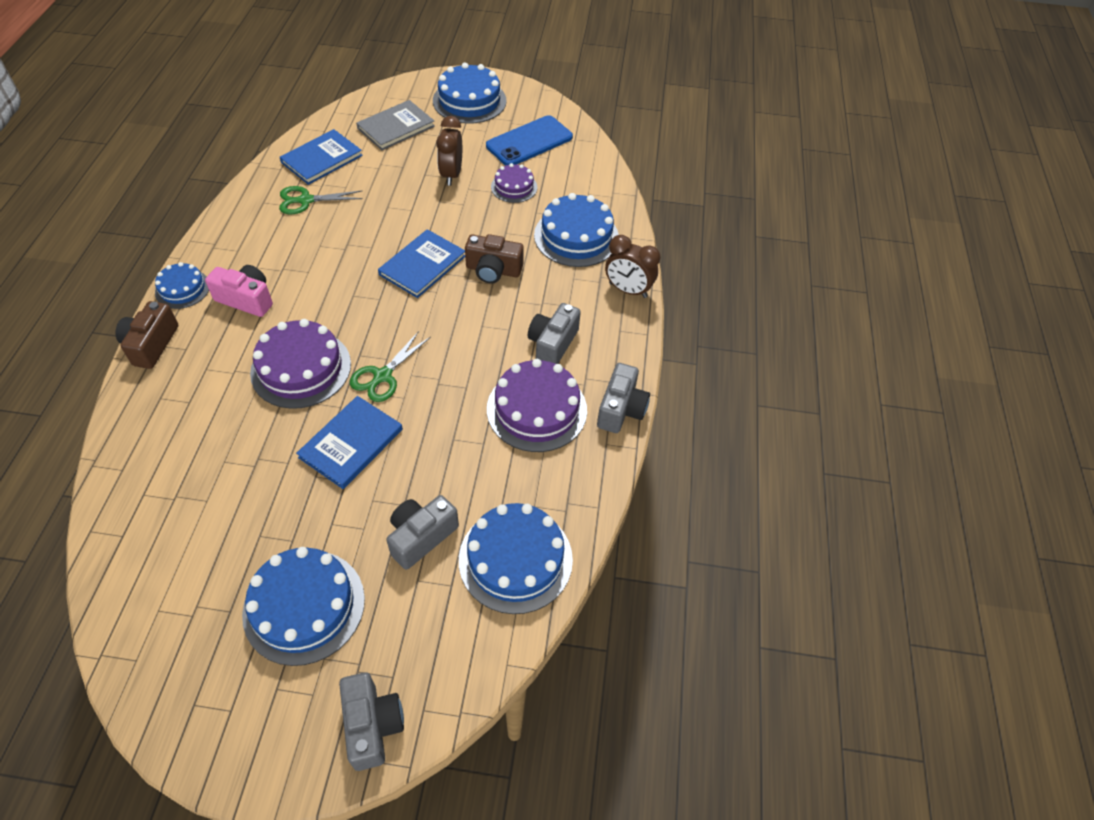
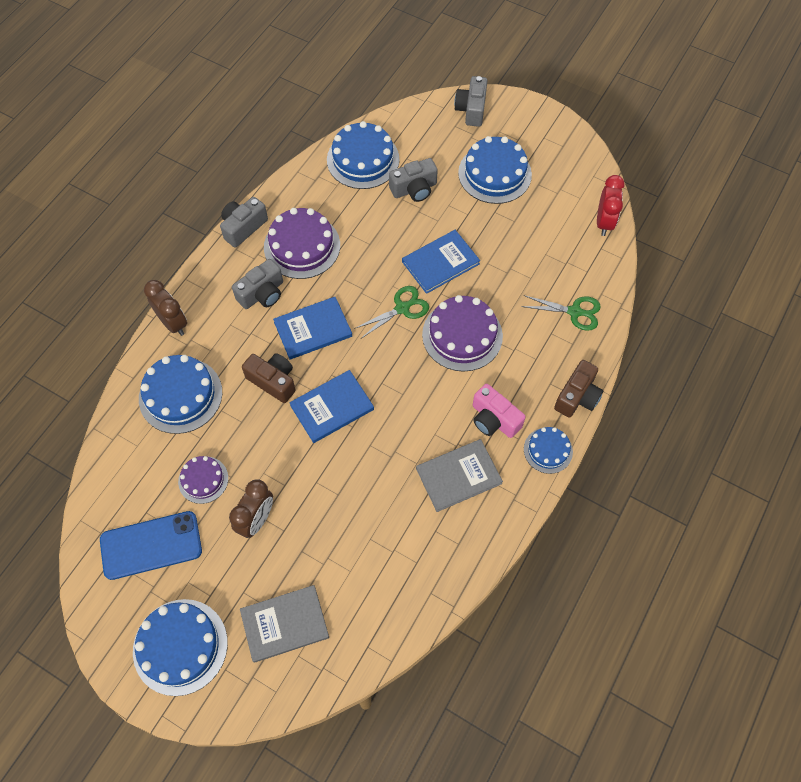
camera: 155 degrees left, 10 degrees up
green scissors [279,186,363,214] -> green scissors moved to [521,295,601,331]
blue book [280,129,363,185] -> blue book moved to [273,297,352,359]
none -> grey book [416,439,503,512]
none -> red clock [597,175,625,236]

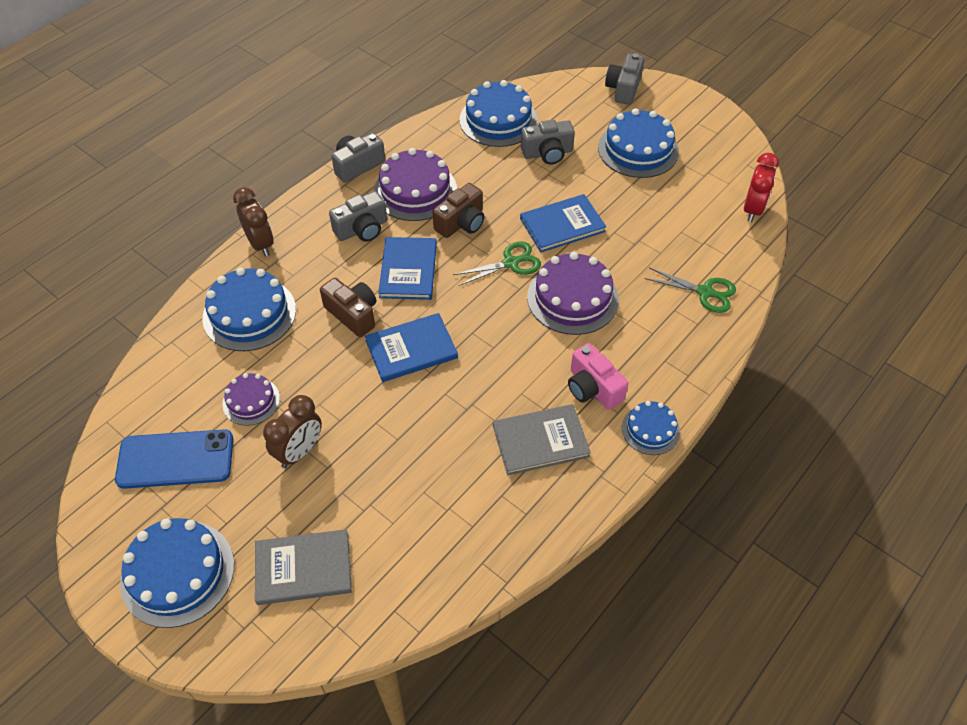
camera: 10 degrees right, 10 degrees down
blue book [273,297,352,359] -> blue book turned 75 degrees counterclockwise [378,237,437,300]
brown camera [554,360,604,418] -> brown camera moved to [433,183,484,238]

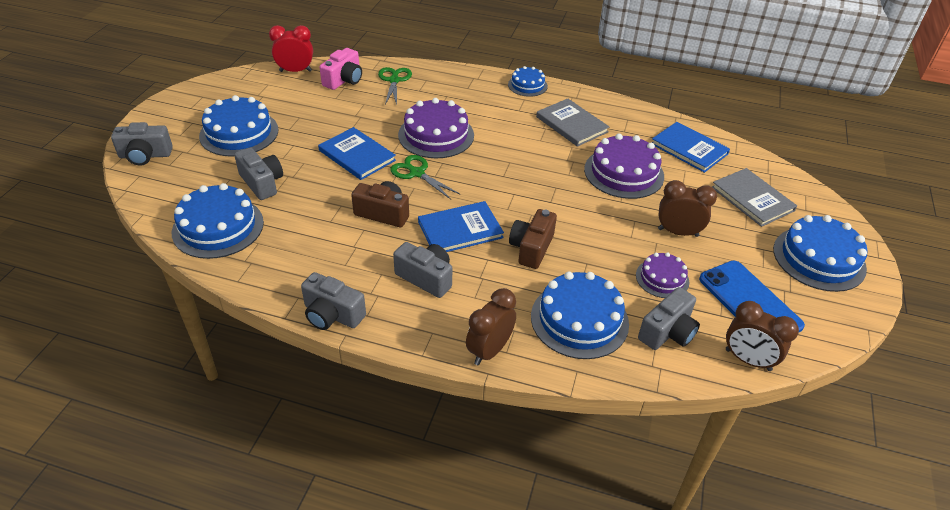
camera: 115 degrees left, 10 degrees down
blue book [365,313,458,382] -> blue book moved to [652,122,730,173]
purple cake [374,148,457,221] -> purple cake moved to [584,134,664,199]
pink camera [568,343,628,410] -> pink camera moved to [320,48,362,90]
none -> grey camera [638,287,700,350]
none -> brown clock [726,301,799,371]

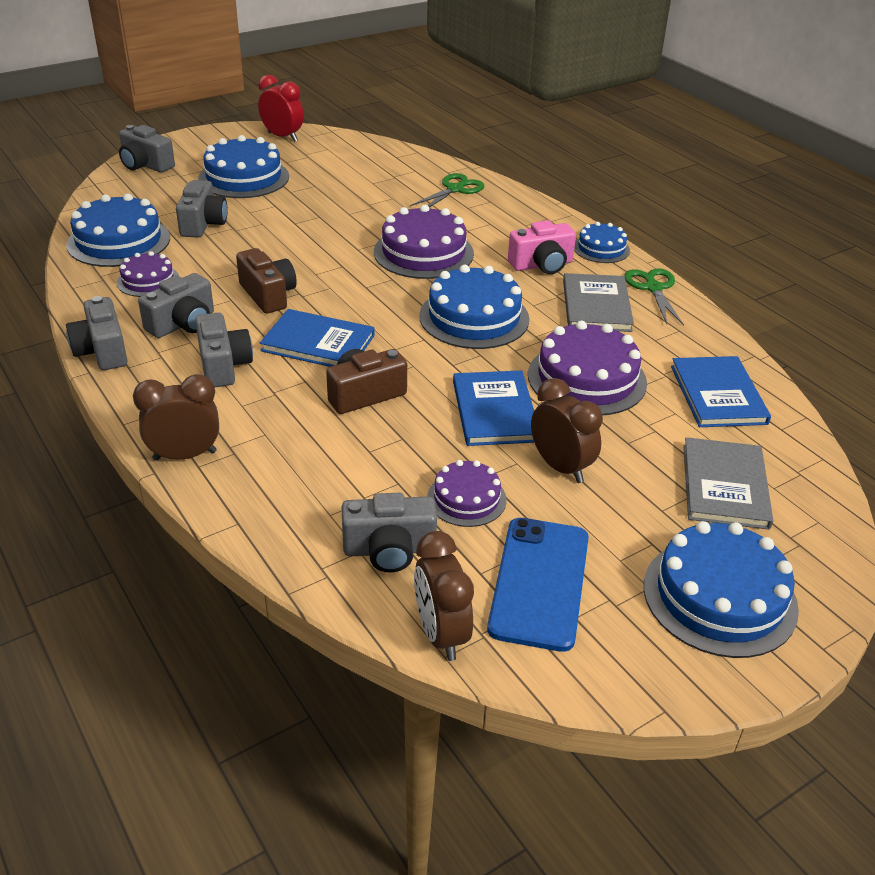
camera: 40 degrees right, 5 degrees down
red clock [269,25,313,72] -> red clock moved to [258,75,304,142]
blue book [318,127,396,180] -> blue book moved to [453,370,535,446]
pink camera [320,48,362,90] -> pink camera moved to [508,220,576,274]
green scissors [390,155,461,199] -> green scissors moved to [624,268,684,326]
blue cake [531,272,629,359] -> blue cake moved to [419,265,529,349]
none -> purple cake [117,251,179,297]
none -> grey camera [138,273,214,338]

